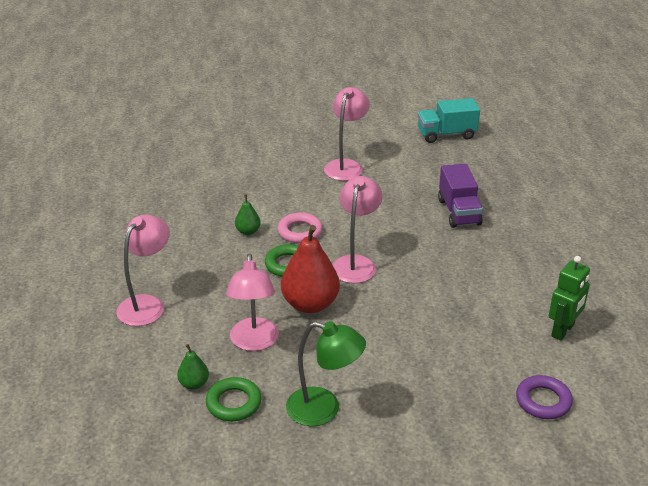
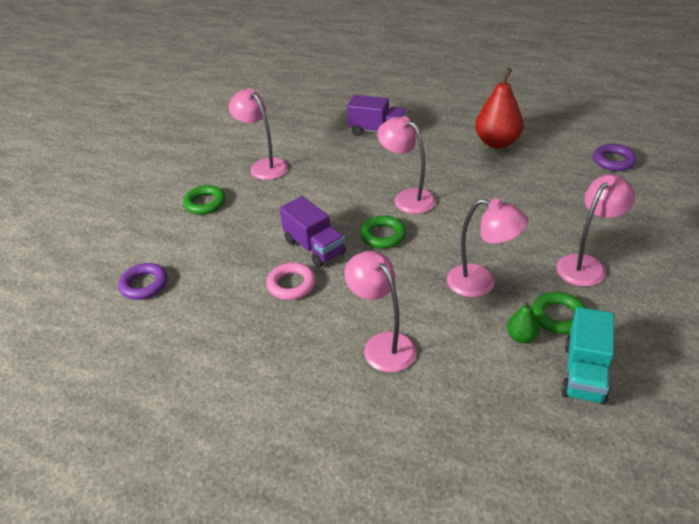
camera: 60 degrees left, 5 degrees up
green pear [235,194,261,235] -> purple truck [279,196,346,267]
pink ring [278,213,322,243] -> pink ring moved to [266,262,316,300]
red pear [281,225,340,313] -> red pear moved to [475,68,524,149]
green lamp [286,321,366,426] -> pink lamp [556,174,635,287]
turquoise truck [418,98,480,143] -> turquoise truck moved to [561,307,614,405]
green robot [549,256,590,341] -> none
none -> purple ring [118,263,168,300]
none -> green ring [183,185,226,215]

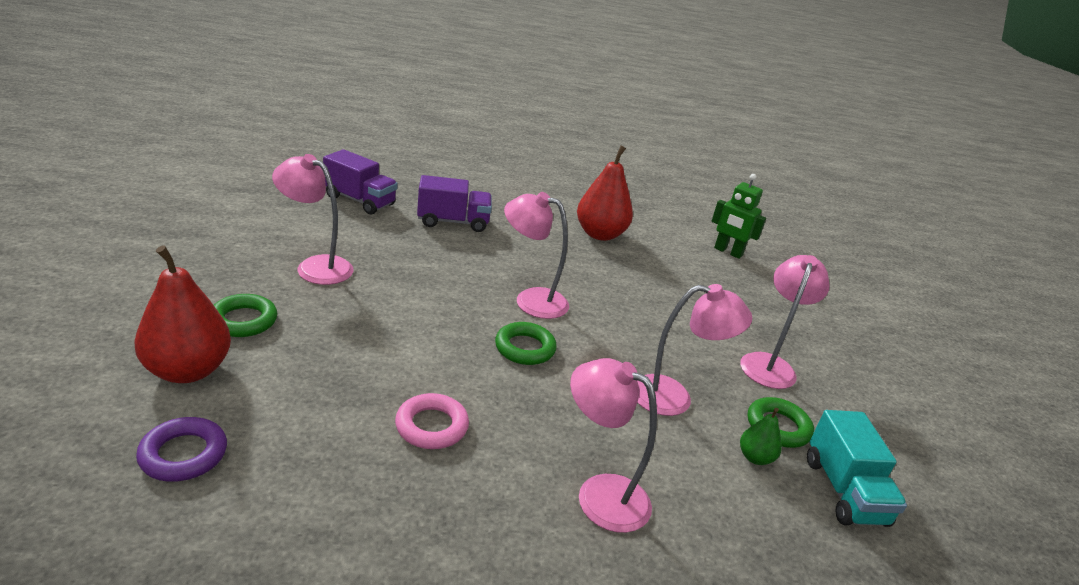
camera: 30 degrees left, 10 degrees down
purple truck [279,196,346,267] -> purple truck moved to [323,149,398,215]
purple ring [593,144,637,171] -> green robot [711,174,766,259]
none -> red pear [134,245,231,383]

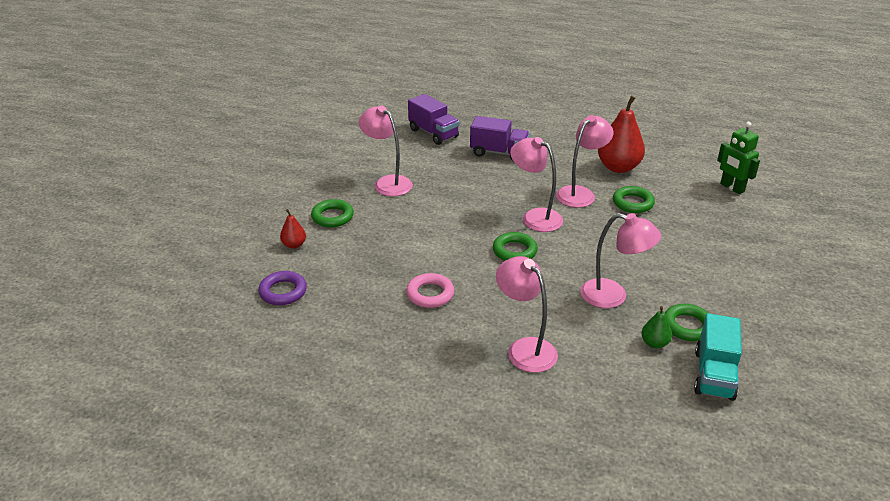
camera: 25 degrees right, 5 degrees up
red pear [134,245,231,383] -> red pear [280,209,306,249], size x0.49
pink lamp [740,255,830,389] -> pink lamp moved to [556,115,613,208]
none -> green ring [613,186,655,213]

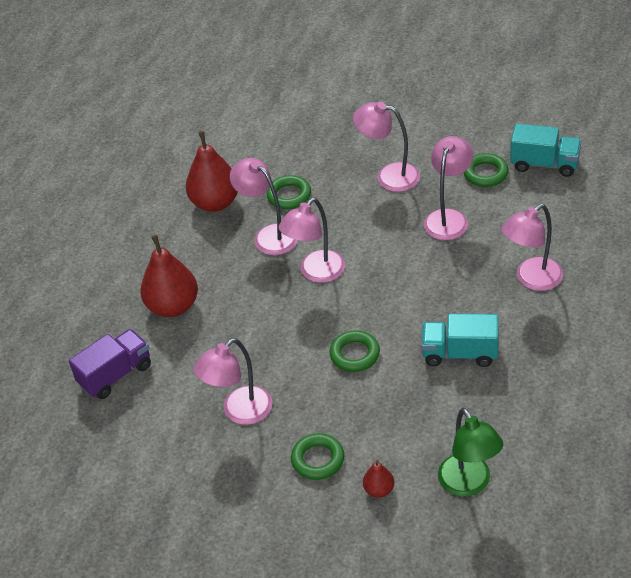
camera: 85 degrees left, 10 degrees up
purple ring [258,271,307,305] -> green lamp [438,408,503,497]
pink ring [406,273,454,308] -> turquoise truck [421,314,498,367]
purple truck [470,116,530,161] -> red pear [140,235,198,317]
green ring [493,232,538,261] -> green ring moved to [329,330,380,372]
green pear [641,306,672,348] -> none
green robot [717,122,760,194] -> none
none -> pink lamp [353,102,420,192]

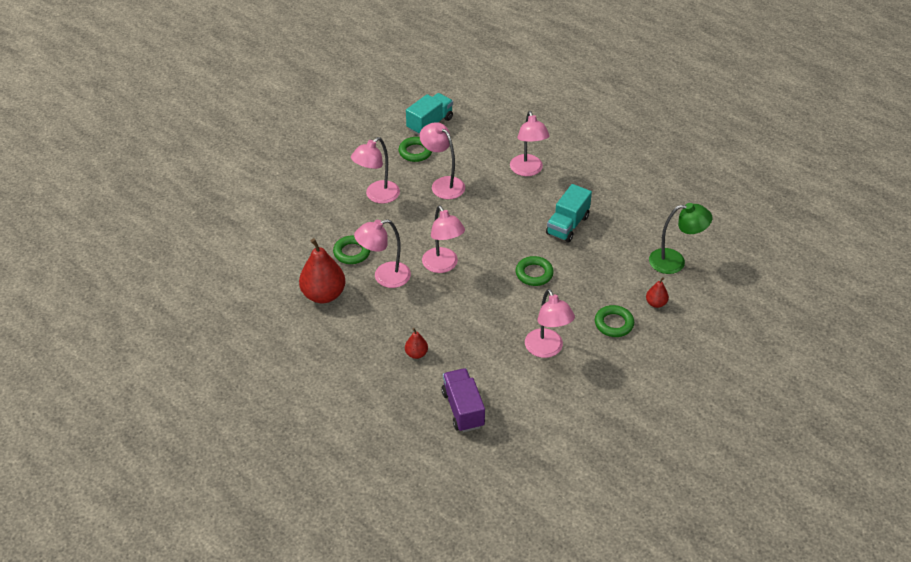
camera: 70 degrees left, 0 degrees up
red pear [140,235,198,317] -> red pear [405,328,428,359], size x0.49

